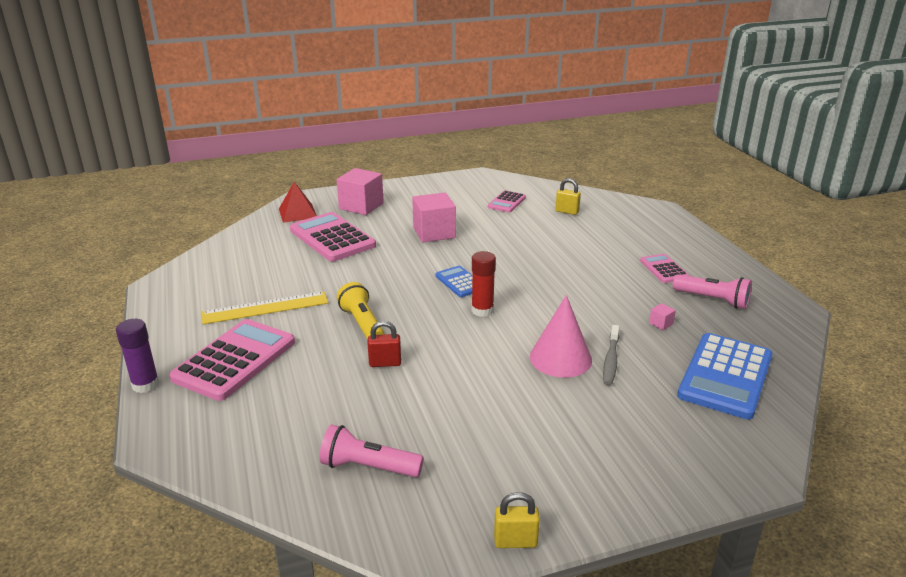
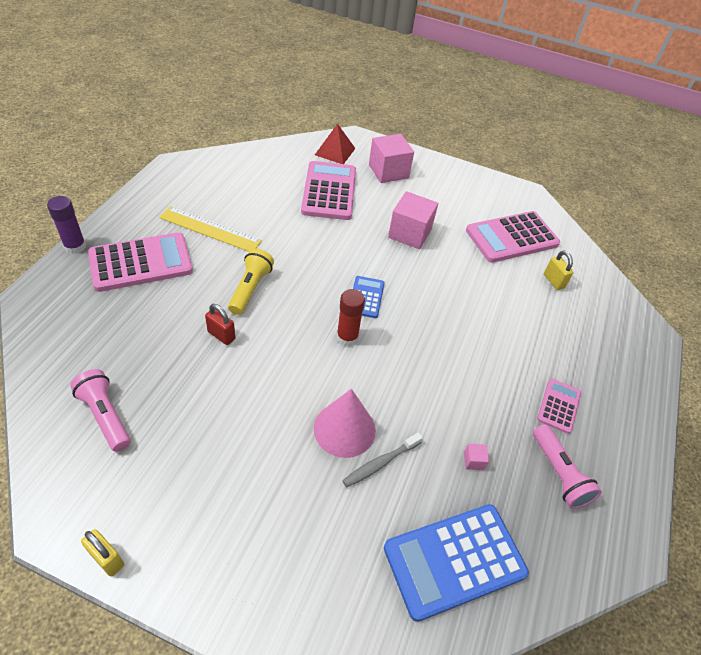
camera: 35 degrees right, 20 degrees up
pink calculator [488,190,526,212] -> pink calculator [466,211,560,263], size x1.91

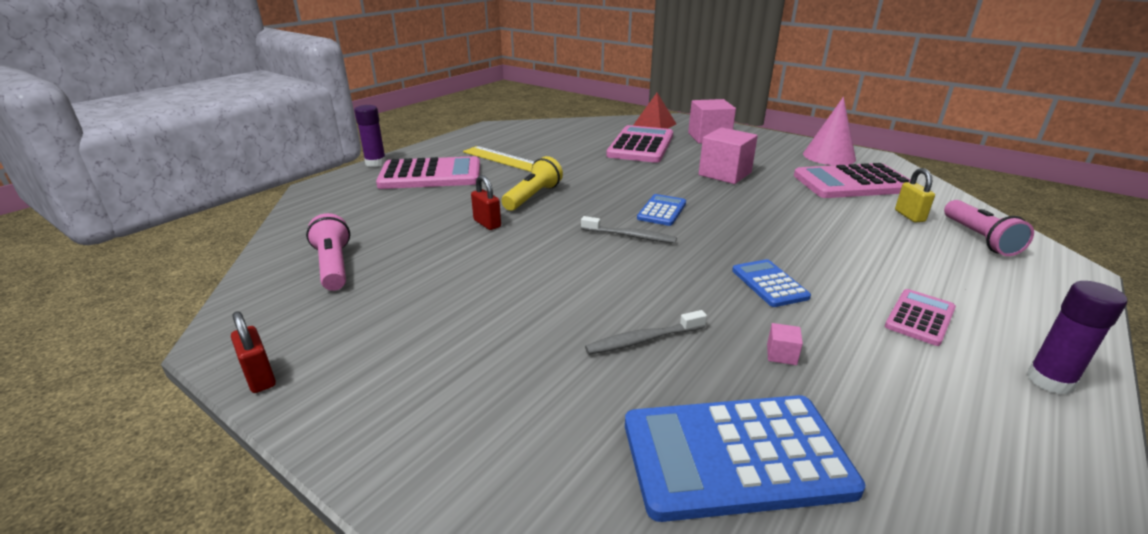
camera: 20 degrees right, 20 degrees down
yellow padlock [81,529,124,577] -> red padlock [231,311,276,393]
pink cone [314,389,376,458] -> pink cone moved to [803,97,856,165]
red glue stick [337,289,365,346] -> grey toothbrush [581,216,677,243]
pink flashlight [533,424,602,509] -> pink flashlight moved to [944,200,1034,256]
none -> blue calculator [732,259,811,307]
none -> purple glue stick [1026,281,1127,394]

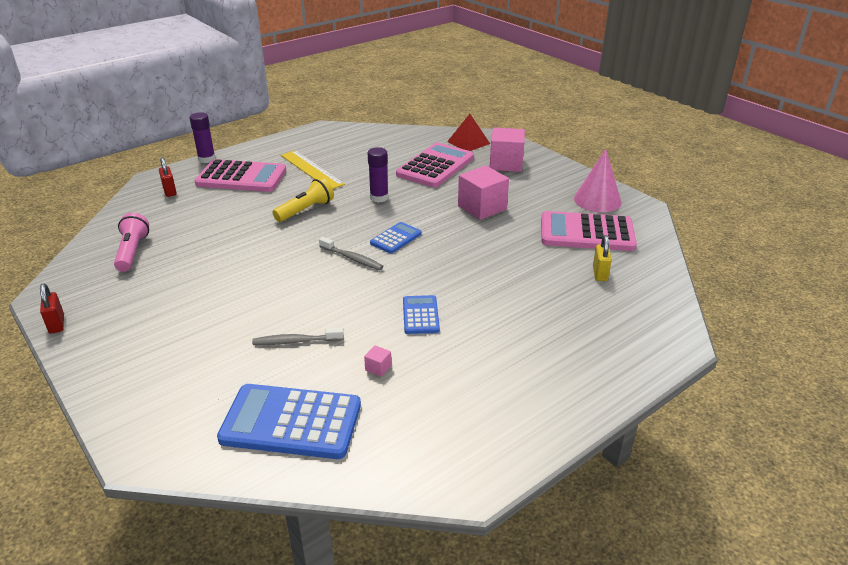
camera: 15 degrees right, 5 degrees up
red padlock [471,175,501,230] -> red padlock moved to [159,157,177,197]
pink calculator [885,289,956,346] -> none
pink flashlight [944,200,1034,256] -> none
purple glue stick [1026,281,1127,394] -> purple glue stick moved to [368,147,389,203]

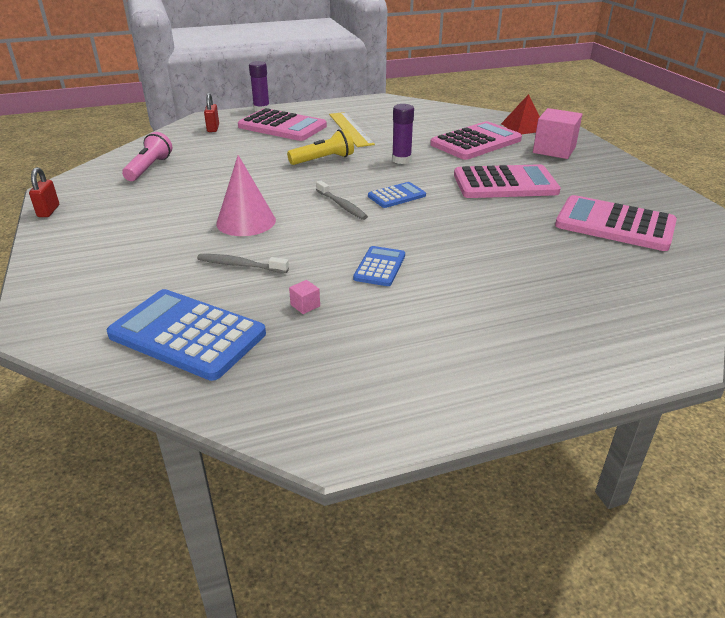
camera: 20 degrees right, 0 degrees up
pink cube [458,165,509,220] -> pink calculator [454,164,561,198]
pink cone [574,149,621,212] -> pink cone moved to [216,155,276,236]
yellow padlock [593,235,612,281] -> none

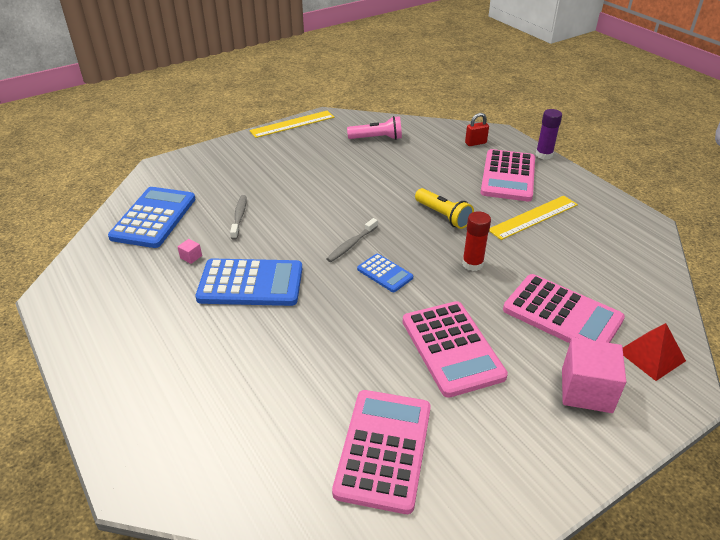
camera: 75 degrees right, 5 degrees up
red padlock [29,167,59,217] -> yellow ruler [249,111,334,138]
pink cone [216,155,276,236] -> none
blue calculator [353,246,405,286] -> blue calculator [196,258,302,306], size x1.91
purple glue stick [392,104,414,164] -> red glue stick [462,211,491,271]

